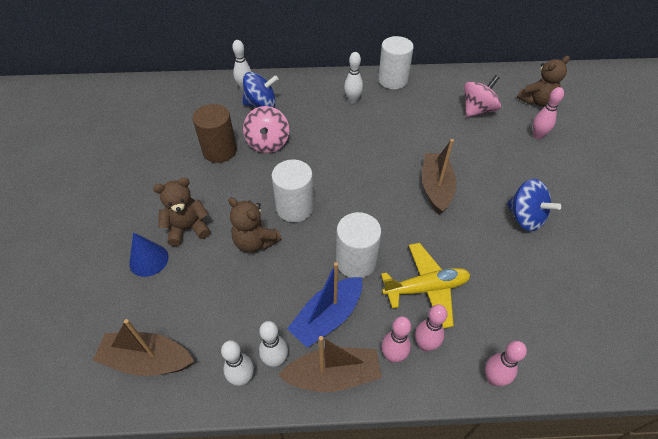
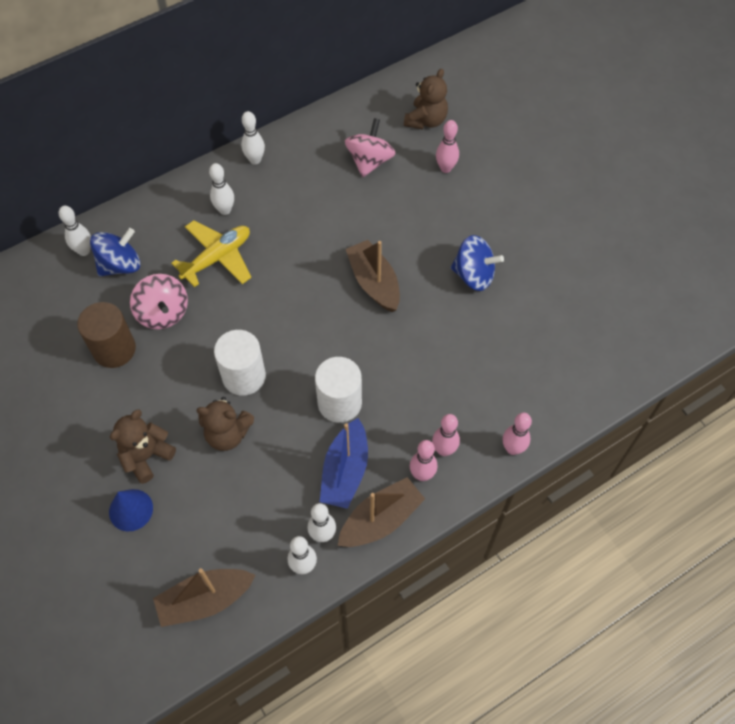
camera: 30 degrees left, 10 degrees up
white cylinder [378,36,414,89] -> white bowling pin [241,111,265,164]
yellow plane [381,243,470,329] -> yellow plane moved to [171,220,251,287]

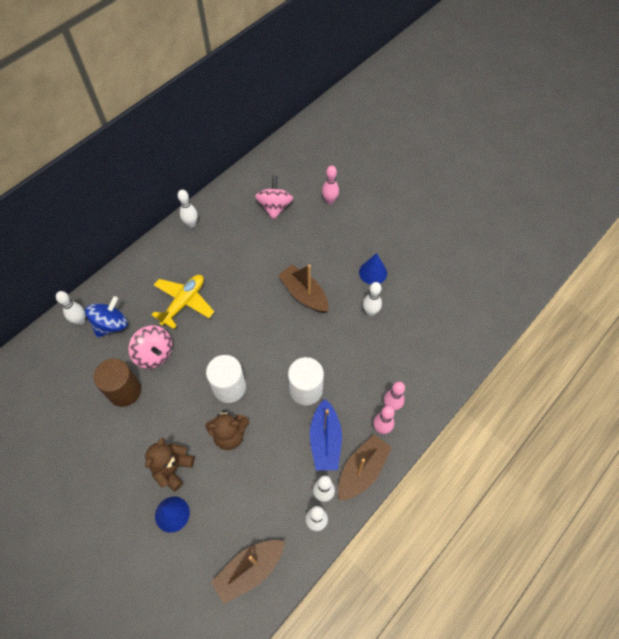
camera: 15 degrees left, 0 degrees up
white bowling pin [209,163,234,215] -> white bowling pin moved to [363,282,382,316]
brown teddy bear [404,69,448,130] -> none
blue spinning top [451,235,504,291] -> blue cone [359,253,387,285]
pink bowling pin [503,413,532,455] -> none

